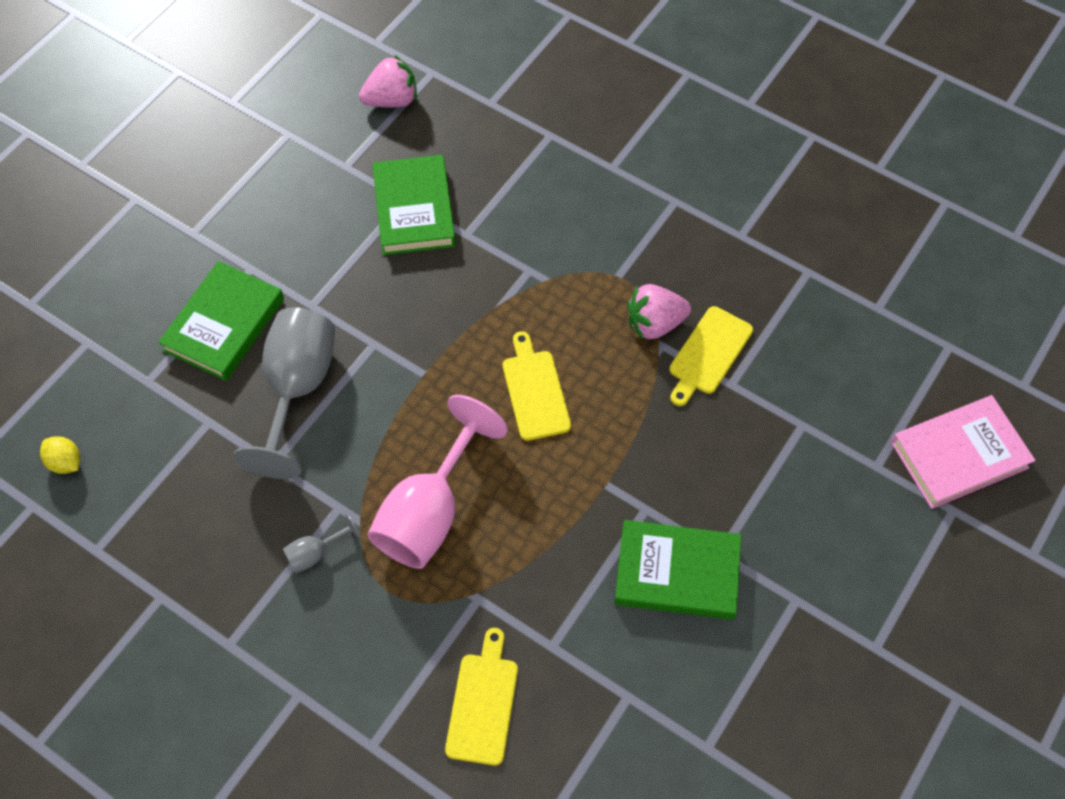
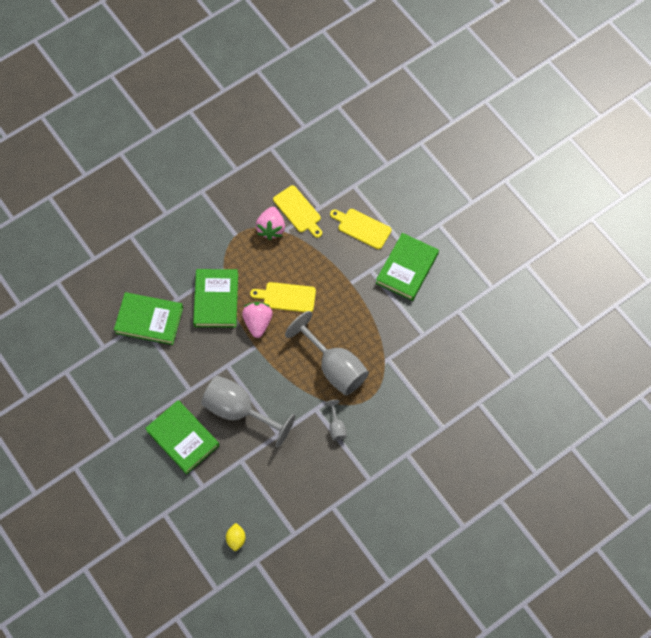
camera: 70 degrees left, 5 degrees up
yellow lemon [40,436,80,474] -> yellow lemon turned 60 degrees counterclockwise [226,523,246,551]
pink strawberry [359,55,417,107] -> pink strawberry moved to [242,302,273,338]
pink goblet [367,395,508,569] -> grey goblet [285,311,369,395]
yellow cutting board [445,628,518,766] -> yellow cutting board moved to [330,209,392,249]
pink book [891,395,1036,509] -> none
none -> green book [193,269,238,327]

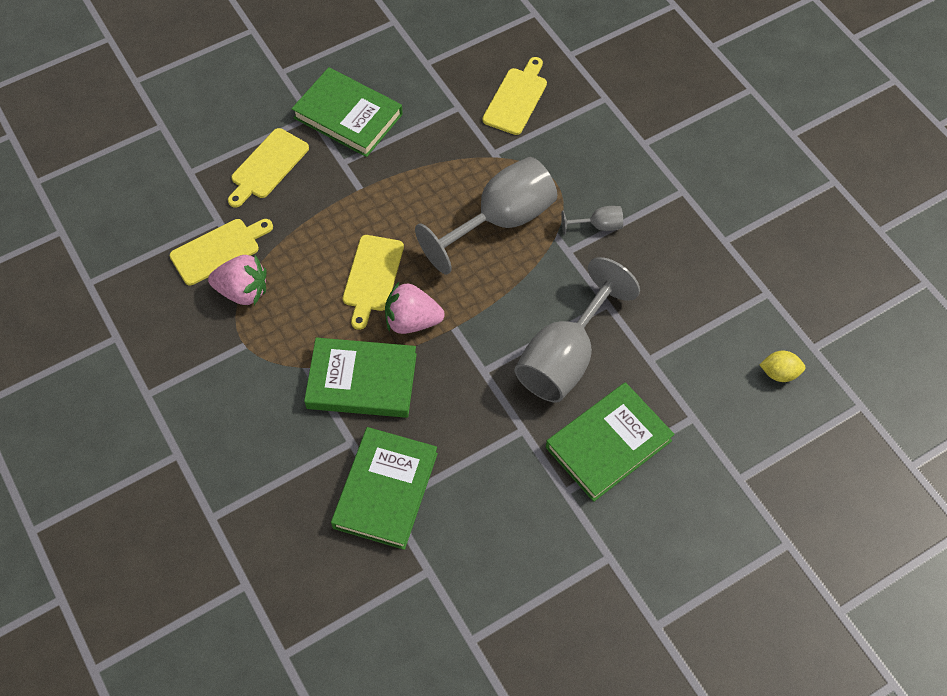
camera: 85 degrees left, 5 degrees down
none -> yellow cutting board [482,57,547,135]

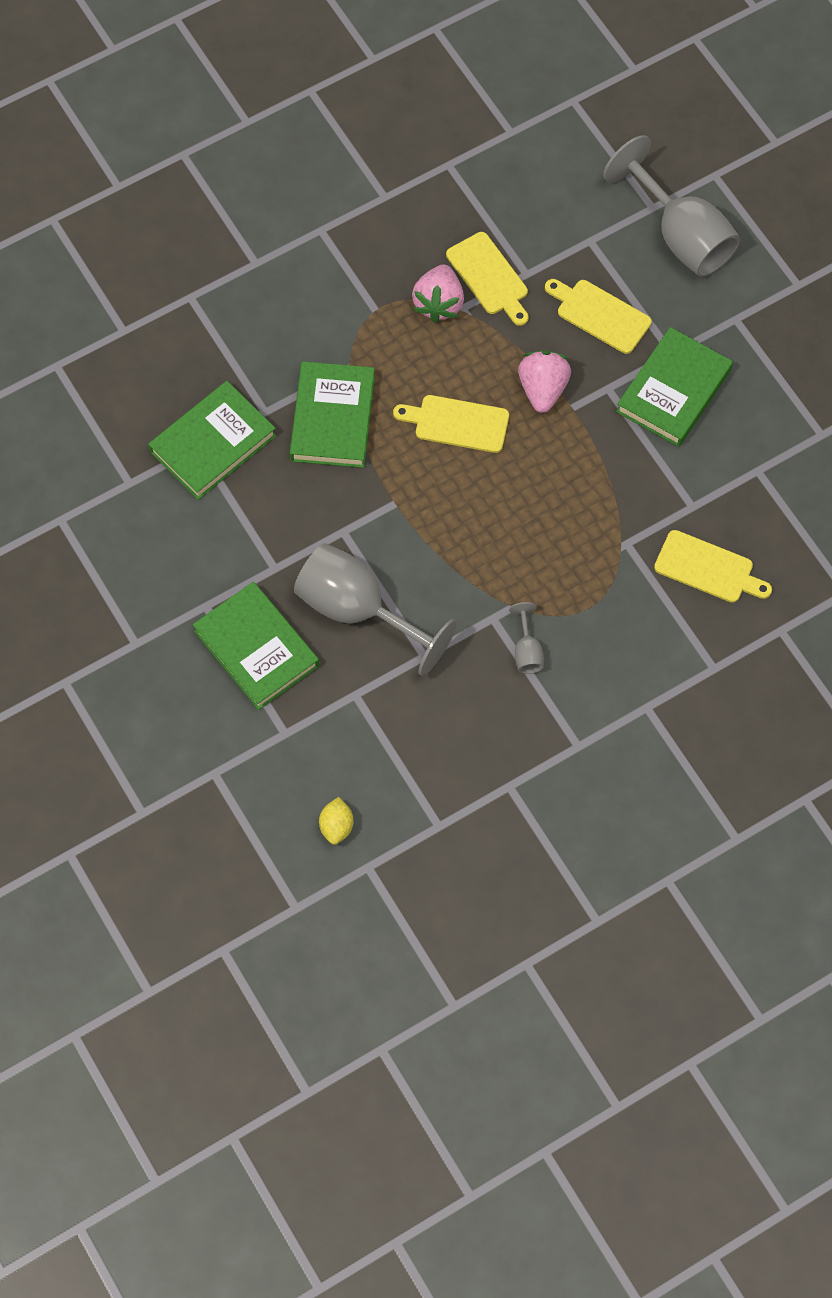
camera: 90 degrees right, 5 degrees up
green book [331,427,438,550] -> green book turned 60 degrees counterclockwise [148,381,276,500]
pink strawberry [385,282,445,334] -> pink strawberry moved to [518,351,571,413]
grey goblet [415,157,557,275] -> grey goblet moved to [603,135,741,277]

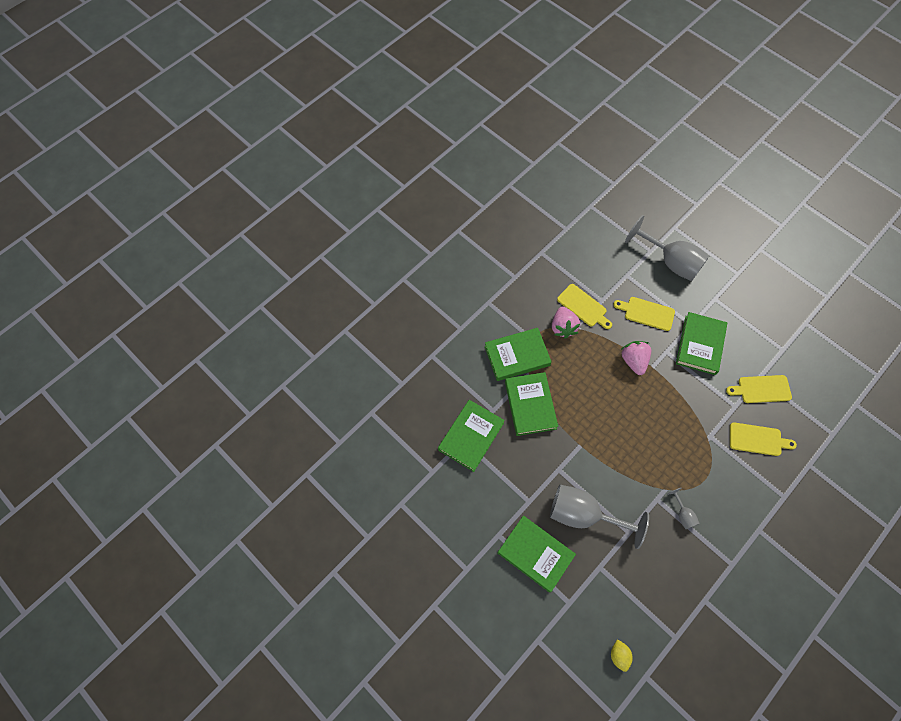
camera: 15 degrees left, 0 degrees up
yellow cutting board [393,395,509,453] -> yellow cutting board moved to [726,375,792,403]
none -> green book [485,328,551,381]

